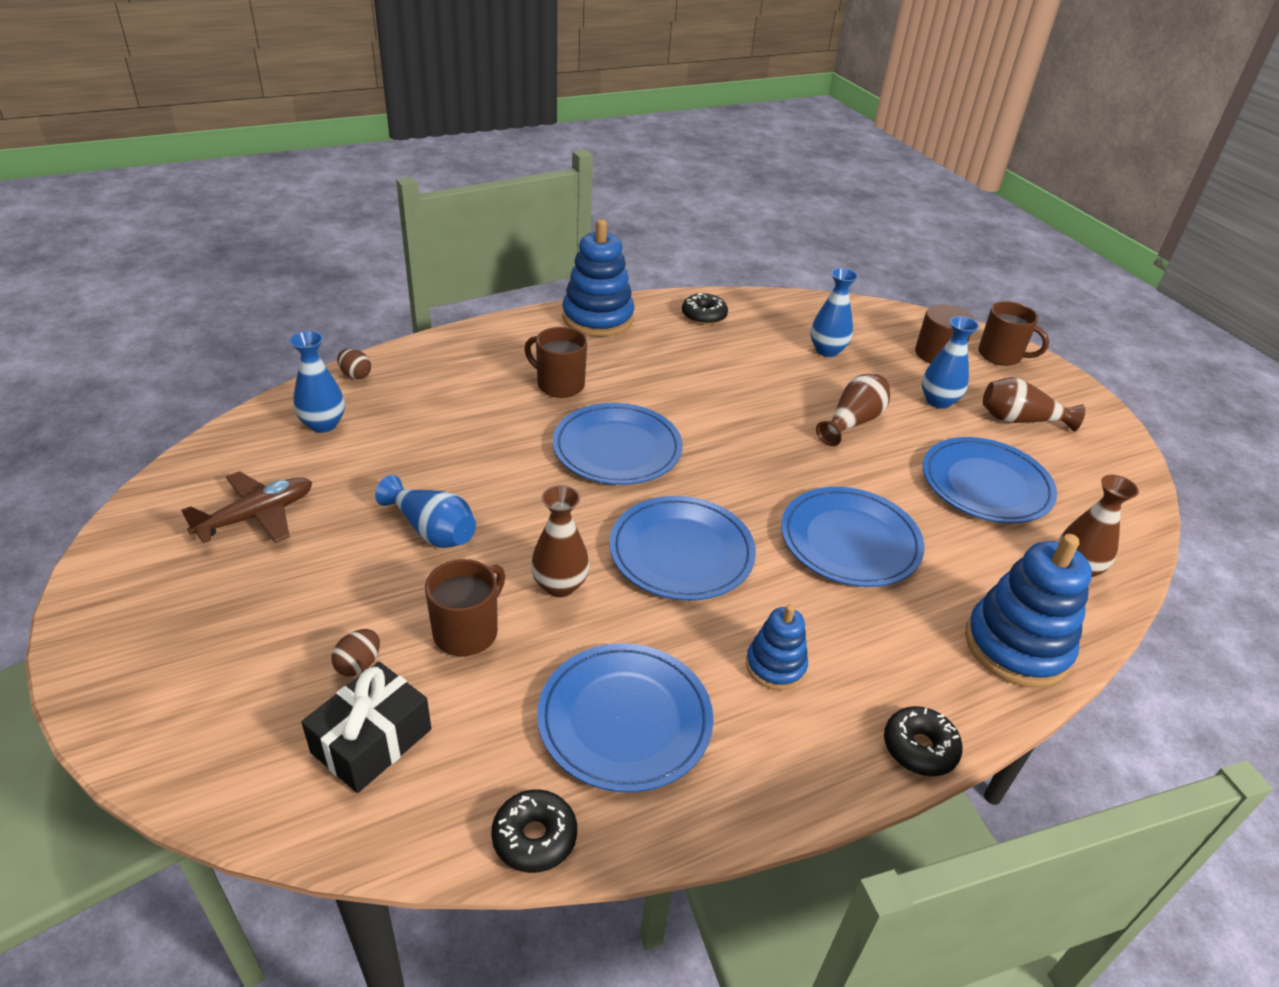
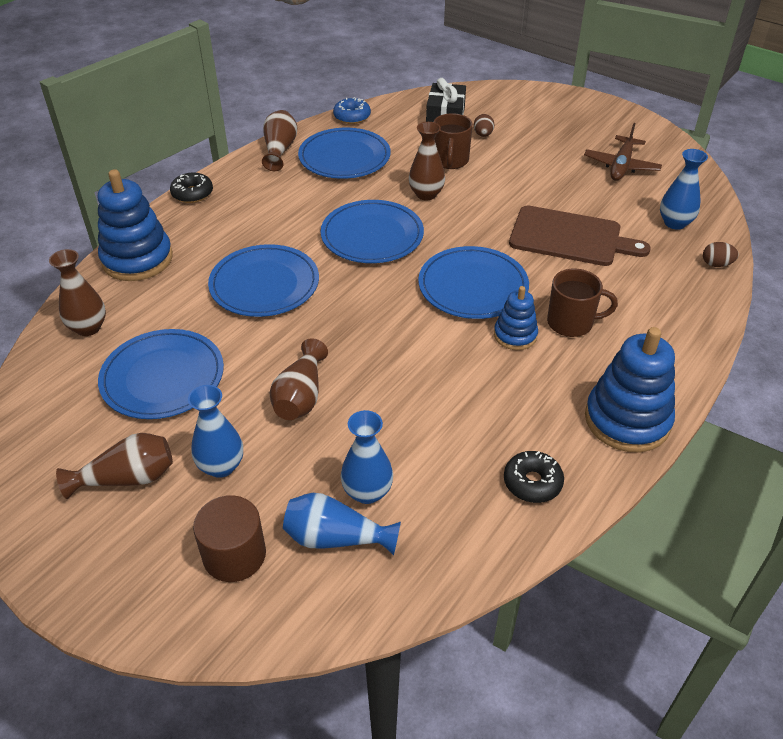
camera: 155 degrees right, 5 degrees up
blue vase [375,475,476,548] -> blue vase moved to [283,493,401,555]
black donut [491,789,577,873] -> blue donut [333,97,371,124]
blue stacking toy [746,604,808,690] -> blue stacking toy moved to [494,286,538,350]
brown mug [978,301,1049,366] -> none
none -> brown vase [262,110,297,171]
none -> brown cutting board [509,206,651,266]

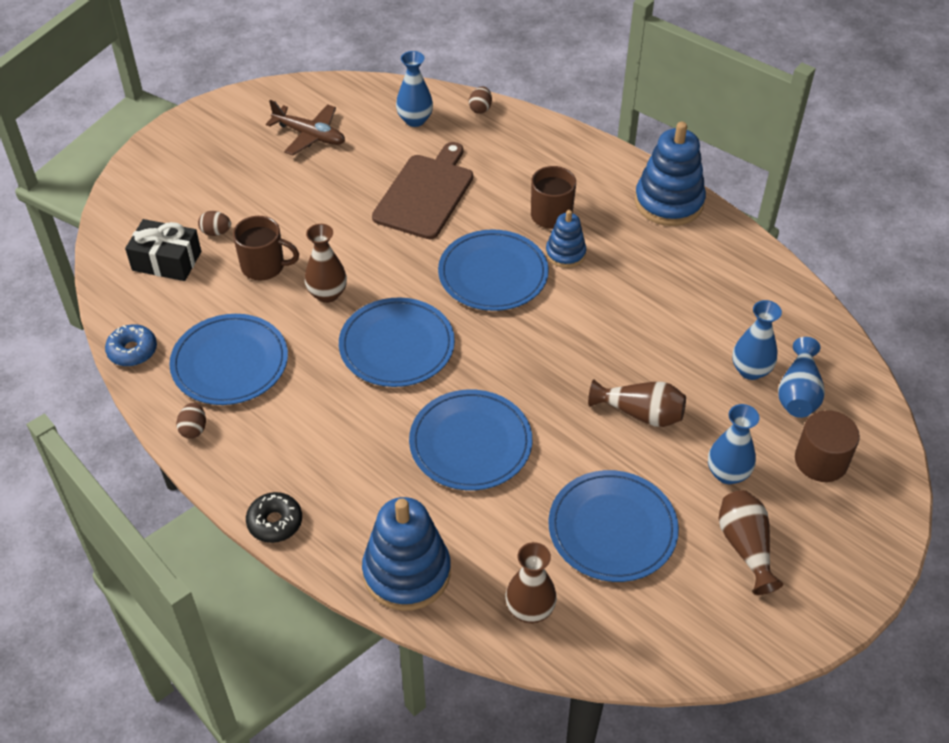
camera: 85 degrees left, 5 degrees up
brown vase [262,110,297,171] -> brown egg [176,403,206,439]
black donut [504,451,564,503] -> none

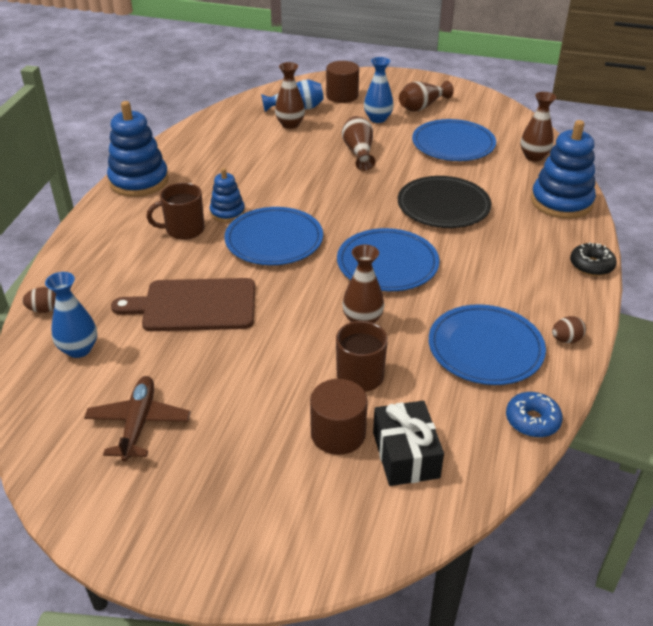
camera: 115 degrees left, 10 degrees down
brown egg [198,211,231,236] -> brown cylinder [310,379,368,455]
blue plate [409,390,532,490] -> black plate [398,176,491,228]
blue vase [732,300,782,380] -> brown vase [275,62,305,129]

